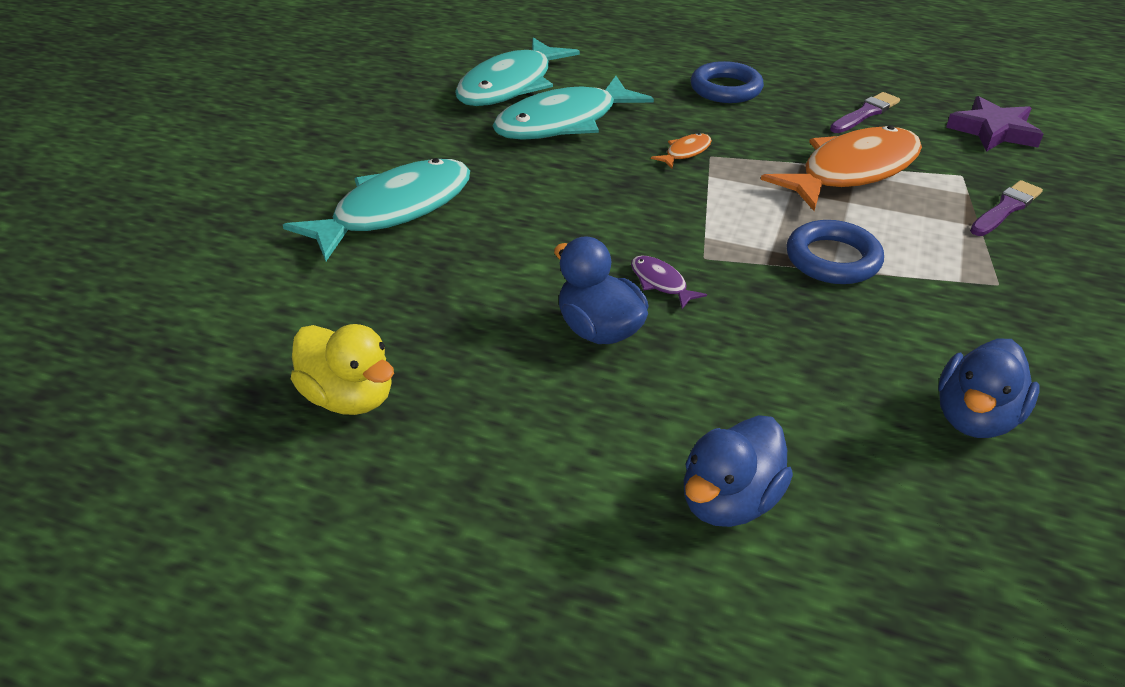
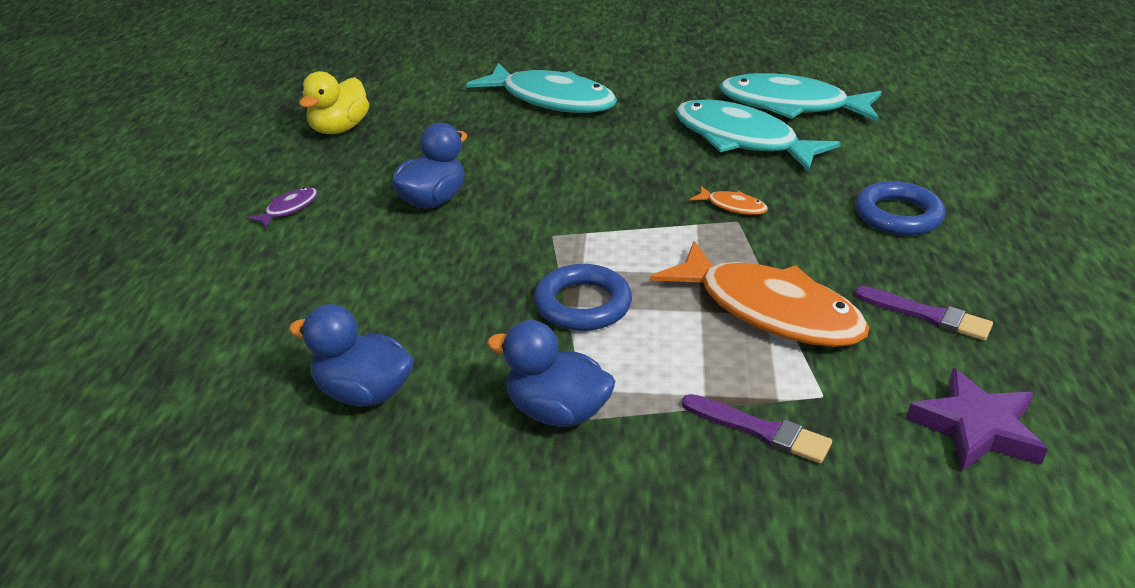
camera: 75 degrees right, 5 degrees down
purple fish [631,255,707,309] -> purple fish moved to [247,188,318,228]
blue duck [684,415,793,527] -> blue duck moved to [487,320,616,427]

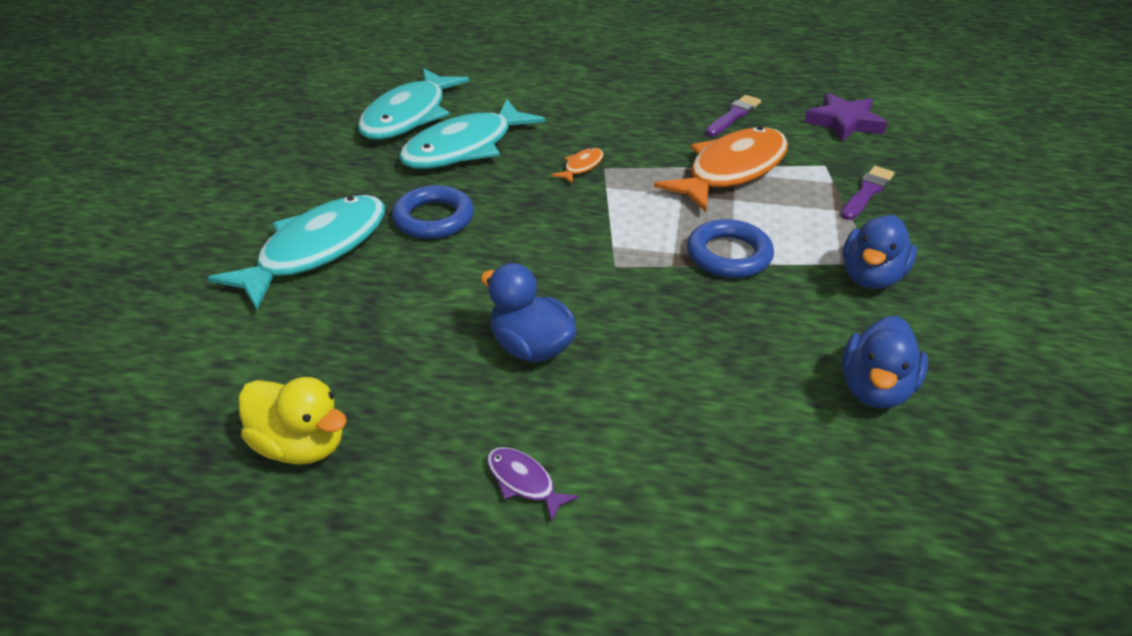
camera: 85 degrees left, 5 degrees up
blue ring [855,181,945,236] -> blue ring moved to [392,185,474,239]

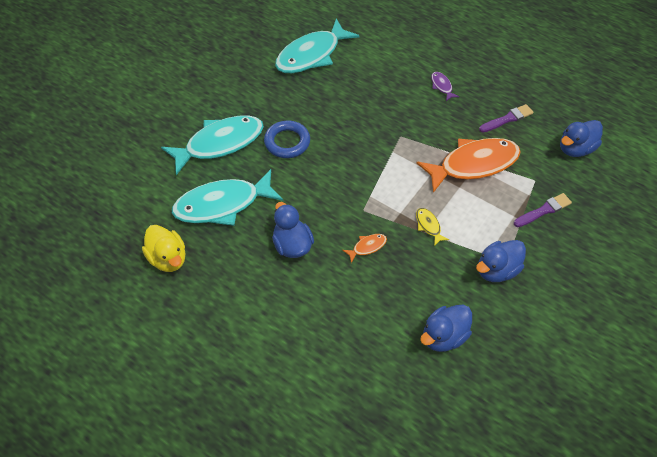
camera: 25 degrees right, 15 degrees up
turquoise fish [399,100,545,169] -> turquoise fish moved to [172,169,283,226]
purple fish [487,447,579,522] -> purple fish moved to [431,72,459,101]
orange fish [551,148,604,184] -> orange fish moved to [342,234,387,263]
blue ring [687,219,774,278] -> yellow fish [416,208,449,246]
purple star [804,93,887,142] -> blue duck [560,120,603,157]

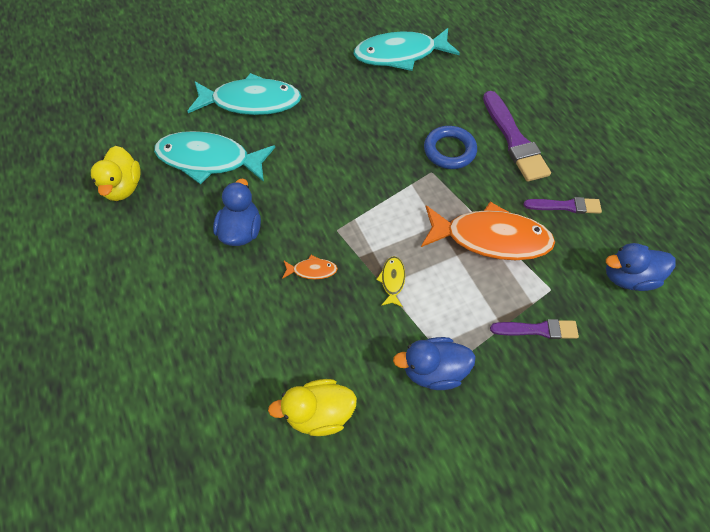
camera: 30 degrees right, 5 degrees up
blue ring [264,121,310,158] -> blue ring moved to [424,126,477,169]
blue duck [420,305,472,352] -> yellow duck [268,379,357,436]
purple fish [431,72,459,101] -> purple brush [483,91,551,182]

